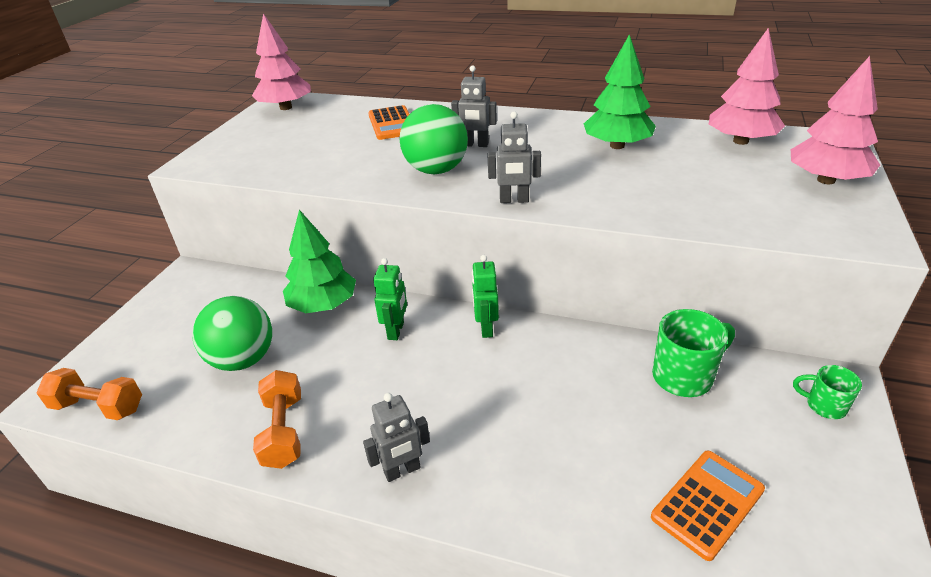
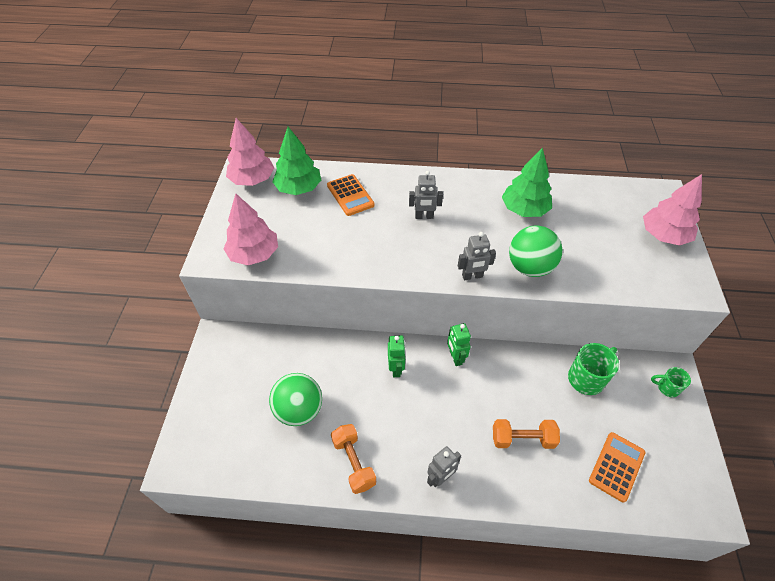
camera: 15 degrees left, 15 degrees up
orange dumbbell [36,368,142,420] -> orange dumbbell moved to [493,419,560,449]
green tree [283,210,356,313] -> green tree moved to [272,127,321,195]
green ball [400,104,468,174] -> green ball moved to [509,226,562,277]
pink tree [709,28,785,145] -> pink tree moved to [223,194,278,265]

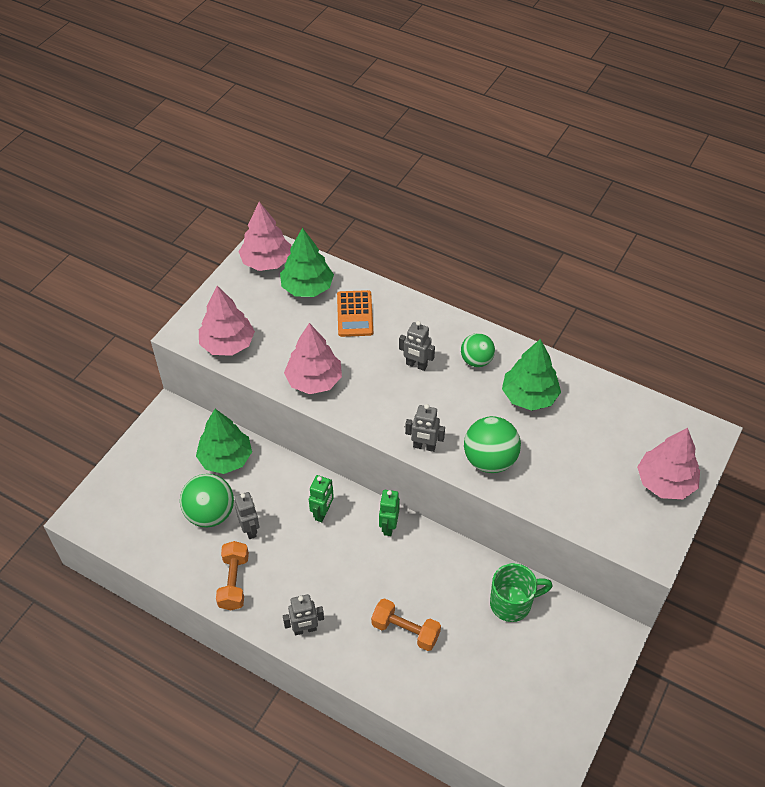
camera: 25 degrees right, 0 degrees up
orange calculator [589,432,645,503] -> none
green mug [651,367,691,397] -> none
none -> green tree [196,409,252,474]
none -> grey robot [234,492,259,539]
none -> pink tree [284,323,342,394]
none -> green ball [461,333,495,367]

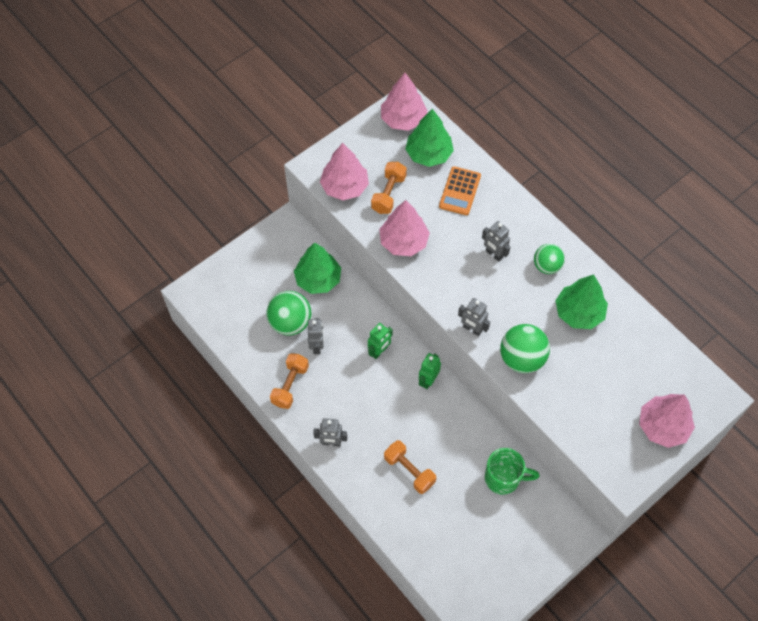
camera: 20 degrees right, 10 degrees up
none -> orange dumbbell [371,162,407,214]

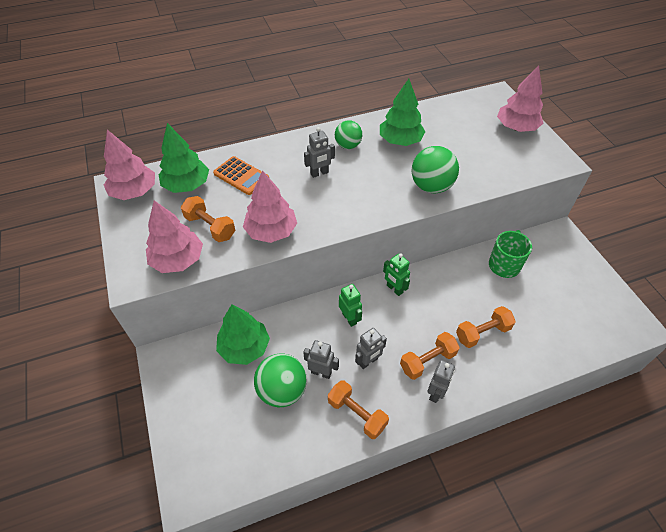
camera: 70 degrees left, 10 degrees down
grey robot [458,298,490,336] -> grey robot moved to [355,328,387,369]
none -> orange dumbbell [400,332,460,380]

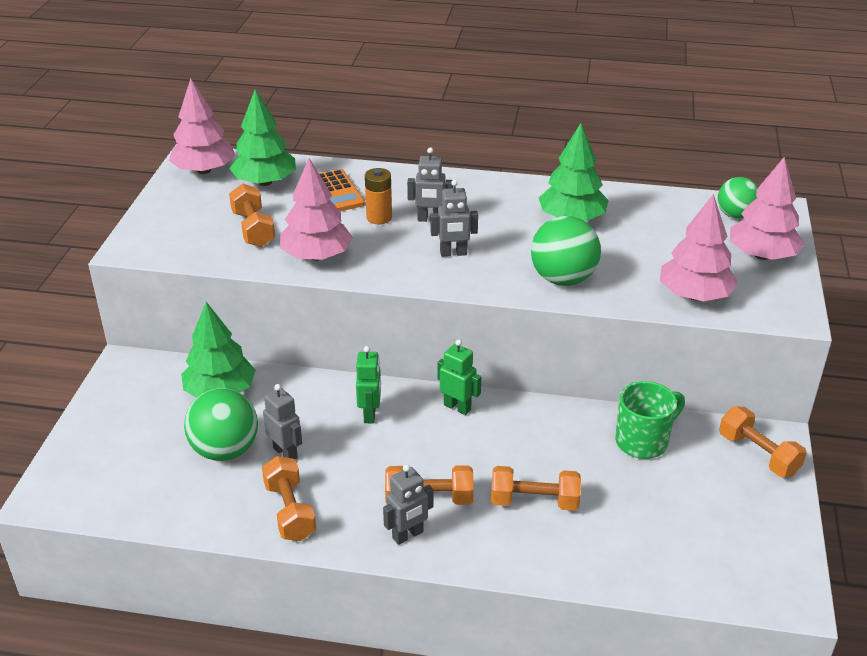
camera: 30 degrees right, 15 degrees down
pink tree [146,200,203,273] -> pink tree moved to [660,194,738,301]
green ball [335,120,362,149] -> green ball moved to [718,177,758,219]
grey robot [355,328,387,369] -> grey robot moved to [431,180,478,257]
green robot [383,254,410,296] -> green robot turned 135 degrees clockwise [438,339,481,415]
none -> orange battery [365,168,392,224]
none -> orange dumbbell [719,406,807,477]

